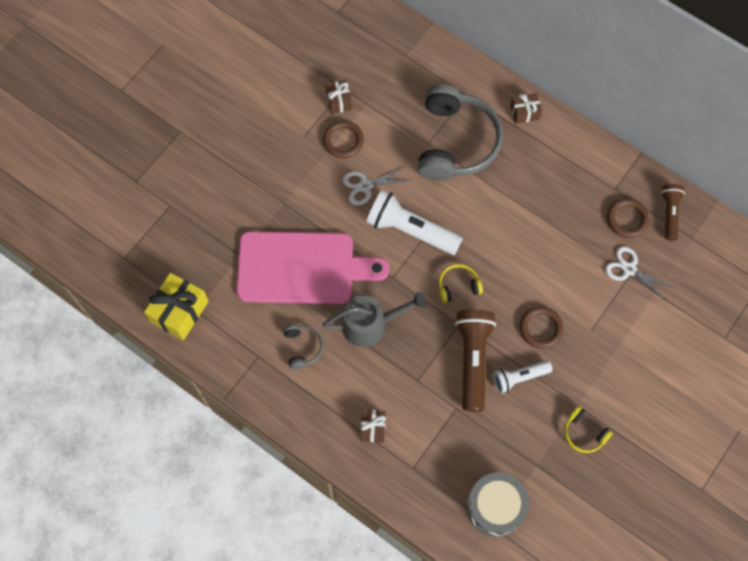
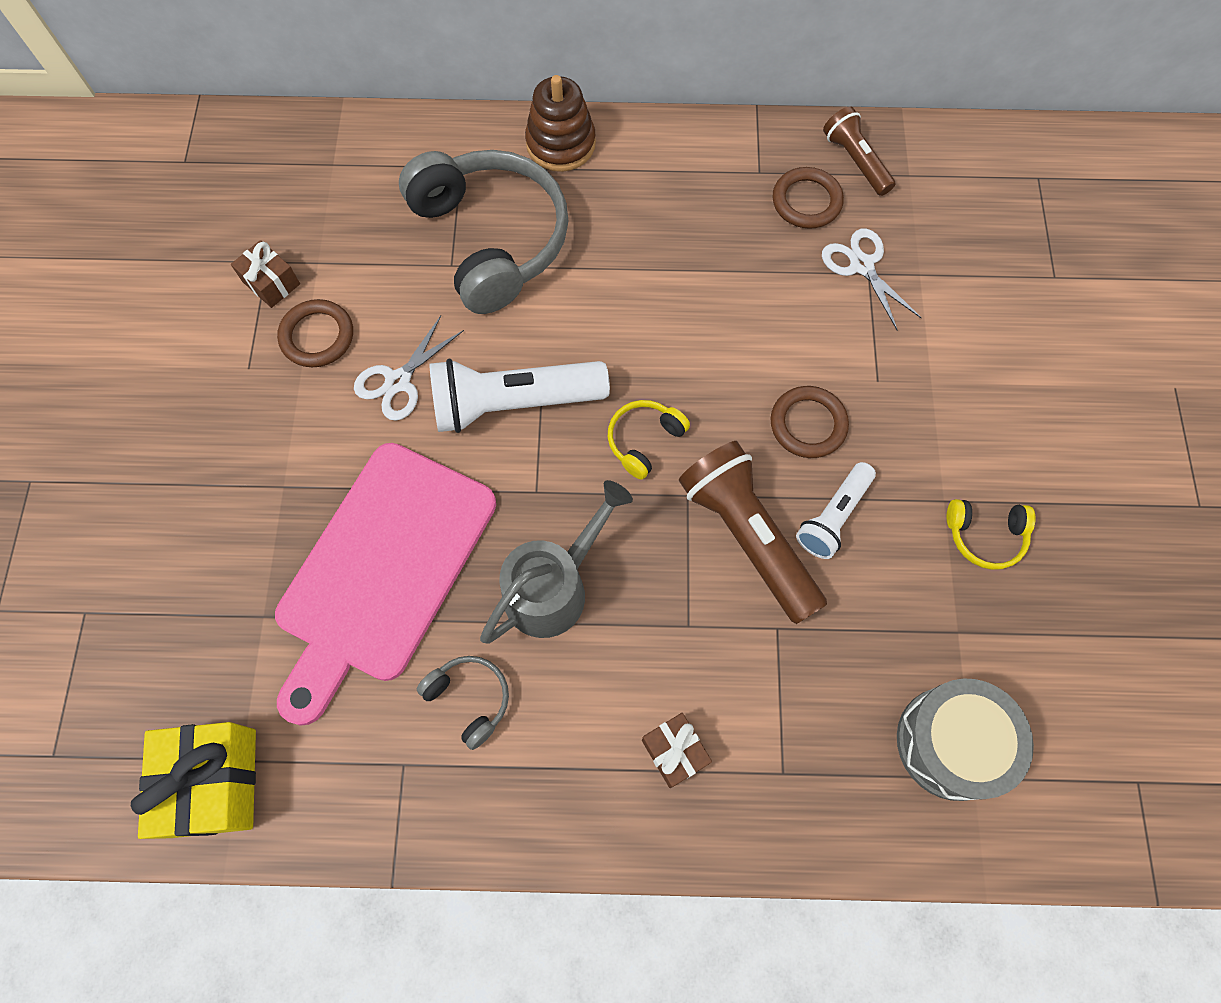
camera: 35 degrees left, 0 degrees up
pink cutting board [236,231,389,304] -> pink cutting board turned 150 degrees clockwise [275,443,496,726]
brown gift [510,93,542,124] -> brown stacking toy [525,75,596,172]
white scissors [605,246,674,301] -> white scissors turned 60 degrees clockwise [822,228,921,330]

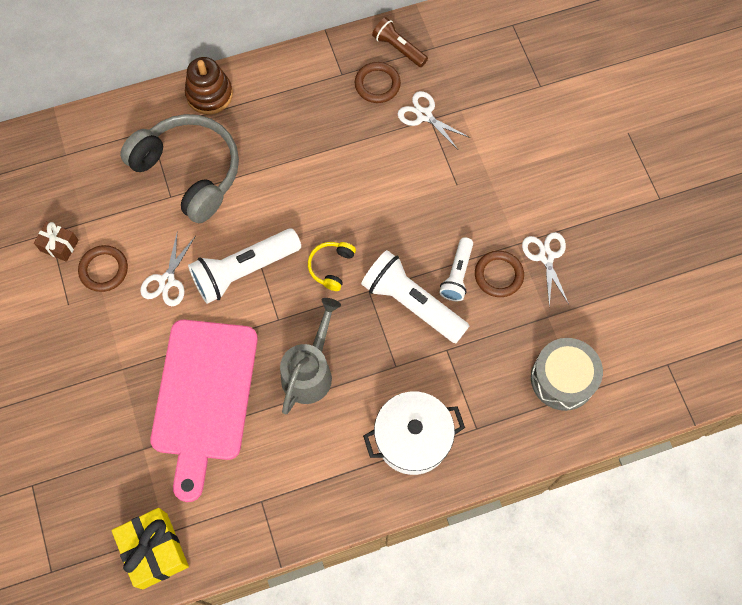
camera: 20 degrees left, 0 degrees up
grey headphones [417,656,509,750] -> none
brown gift [642,713,712,788] -> white pot [363,391,465,475]
brown flashlight [679,441,827,624] -> white flashlight [361,250,469,343]
brown ring [771,386,849,458] -> brown ring moved to [475,251,524,297]
yellow headphones [947,499,1035,570] -> white scissors [522,232,569,307]

